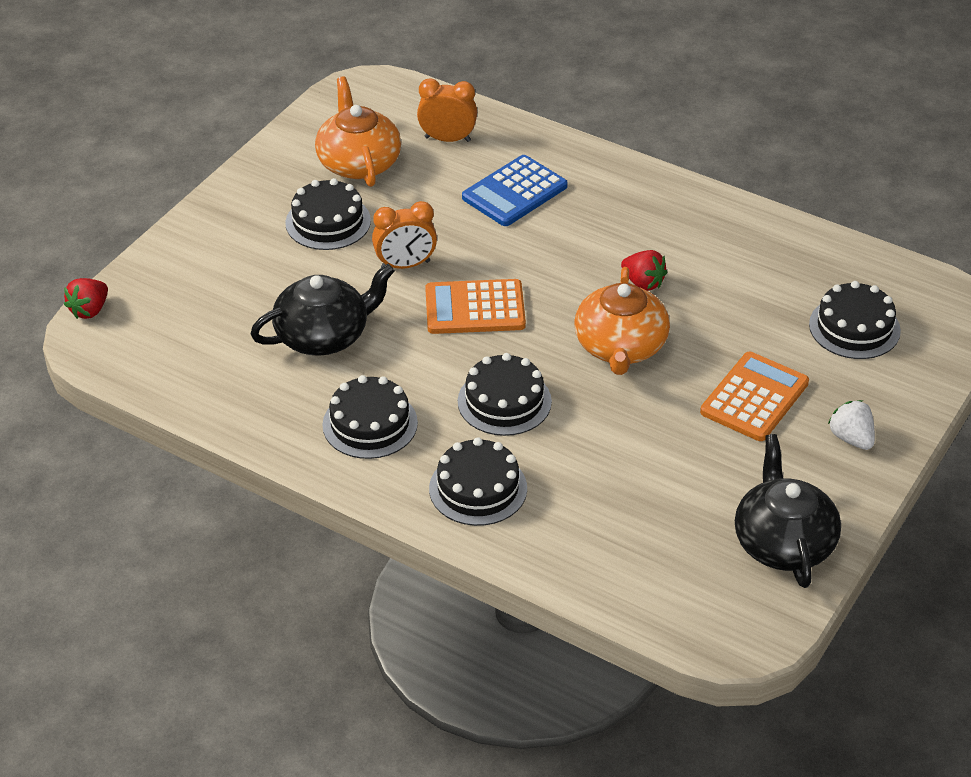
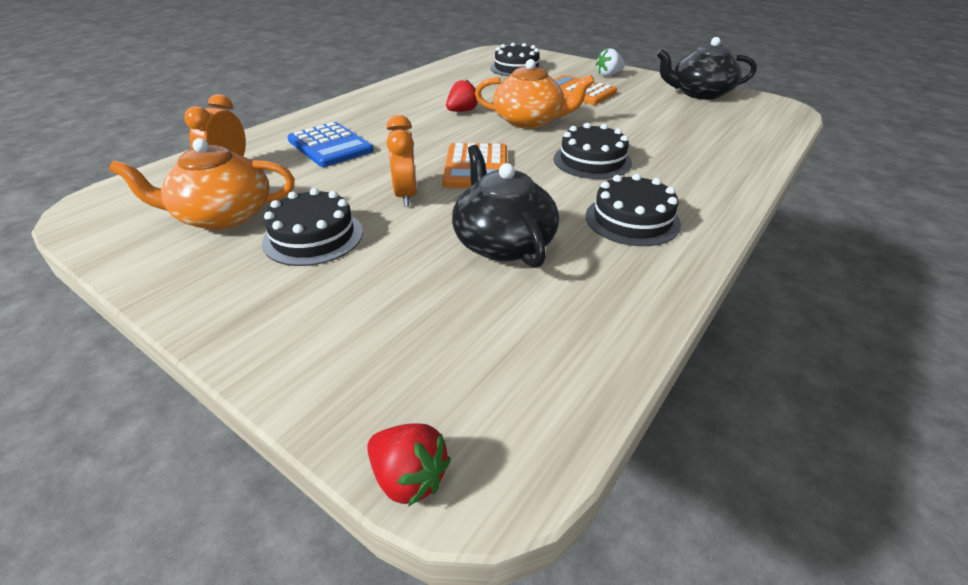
camera: 85 degrees left, 5 degrees down
black cake [429,437,527,526] -> none

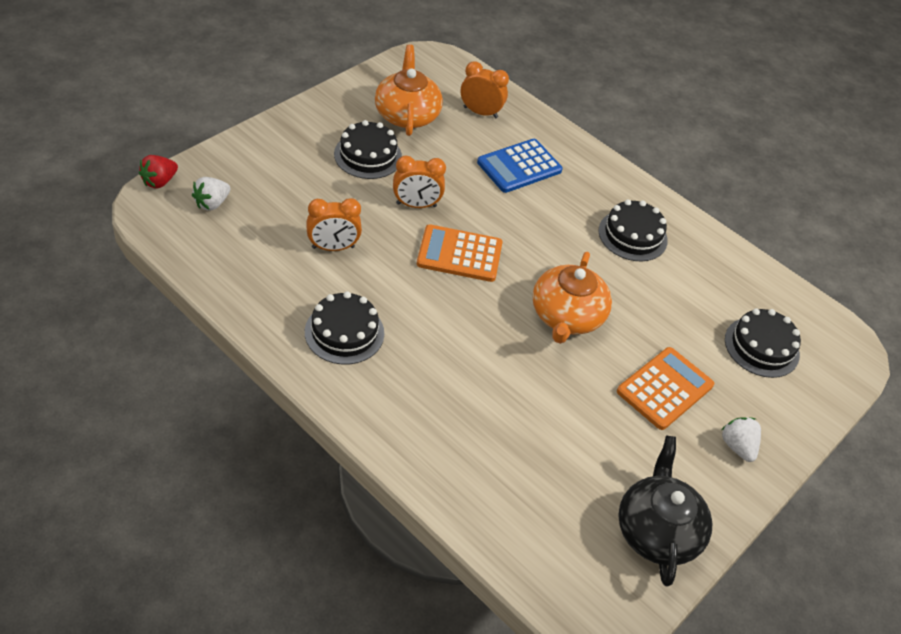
camera: 90 degrees right, 10 degrees up
red strawberry [446,79,478,112] -> none
black teapot [452,145,559,268] -> orange clock [306,198,362,251]
black cake [554,123,632,179] -> black cake moved to [598,199,668,261]
none -> white strawberry [192,177,230,211]

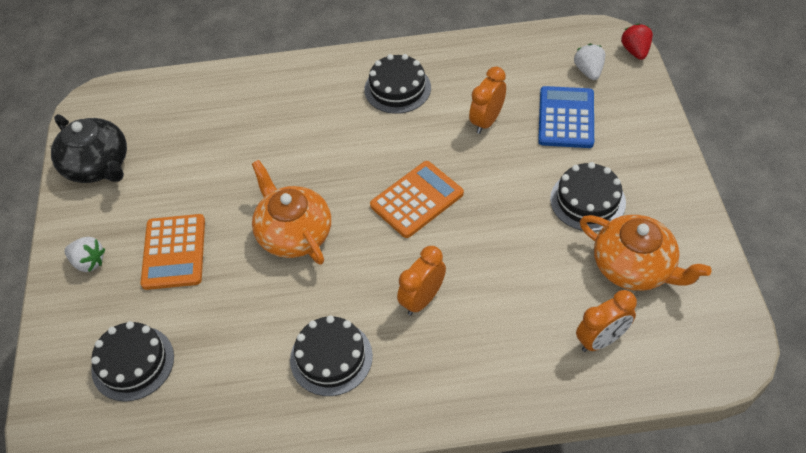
camera: 140 degrees right, 5 degrees up
orange clock [393,155,446,208] -> orange clock moved to [397,246,446,315]
blue calculator [477,139,563,193] -> blue calculator moved to [538,86,594,148]

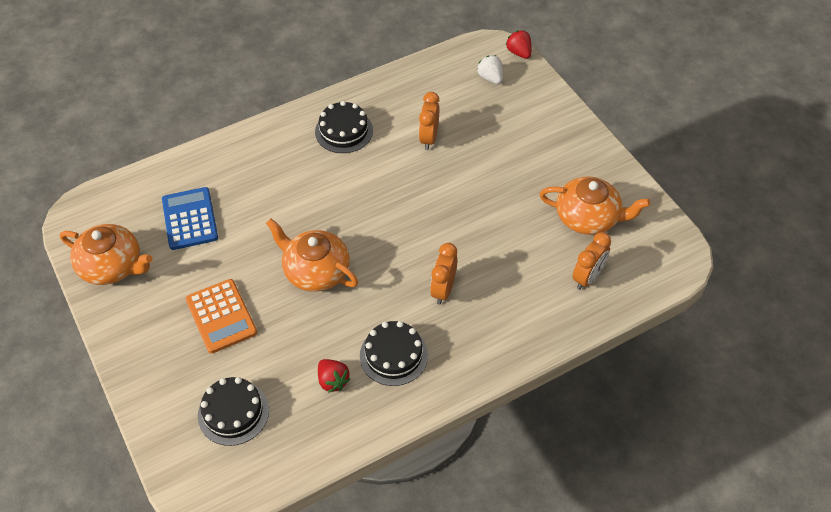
camera: 25 degrees left, 0 degrees up
black teapot [51,114,127,183] -> orange teapot [60,224,152,285]
white strawberry [65,237,105,272] -> none
orange calculator [370,161,464,238] -> none
blue calculator [538,86,594,148] -> blue calculator moved to [162,187,218,250]
black cake [550,162,626,231] -> none
none -> red strawberry [318,359,350,393]

